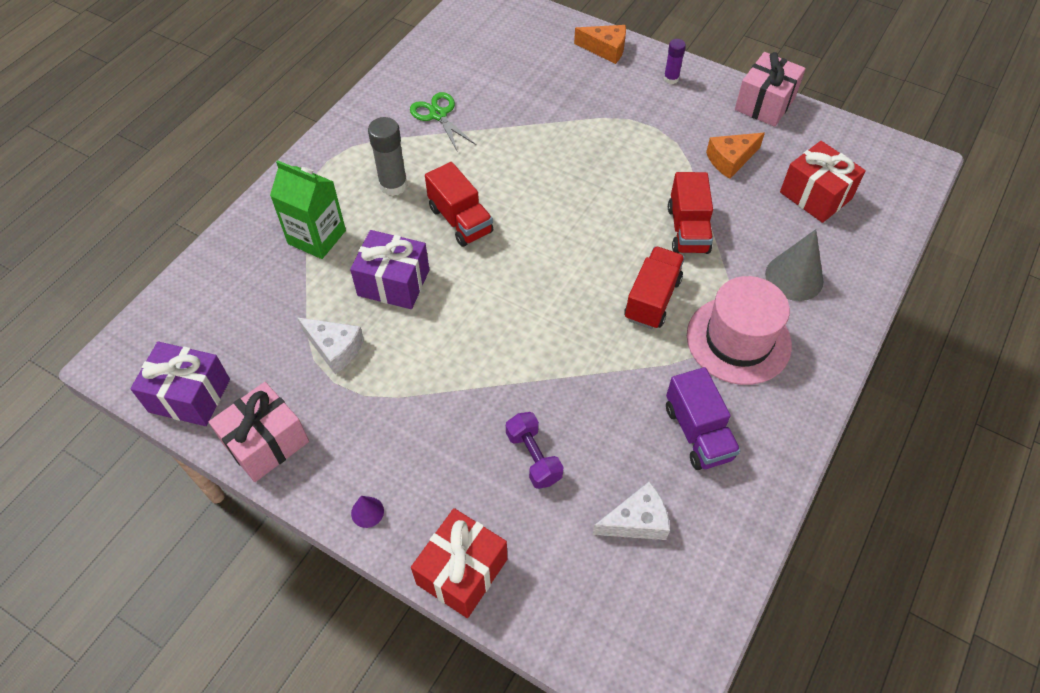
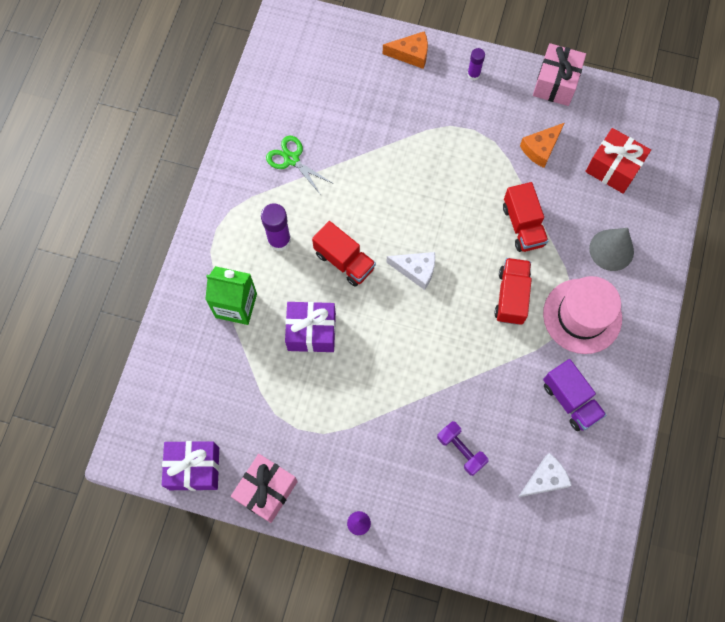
camera: 15 degrees left, 15 degrees up
white cheese [297,317,364,374] -> white cheese moved to [386,252,435,290]
grey glue stick [368,117,408,196] -> purple glue stick [261,203,291,251]
red gift [411,508,507,618] -> none

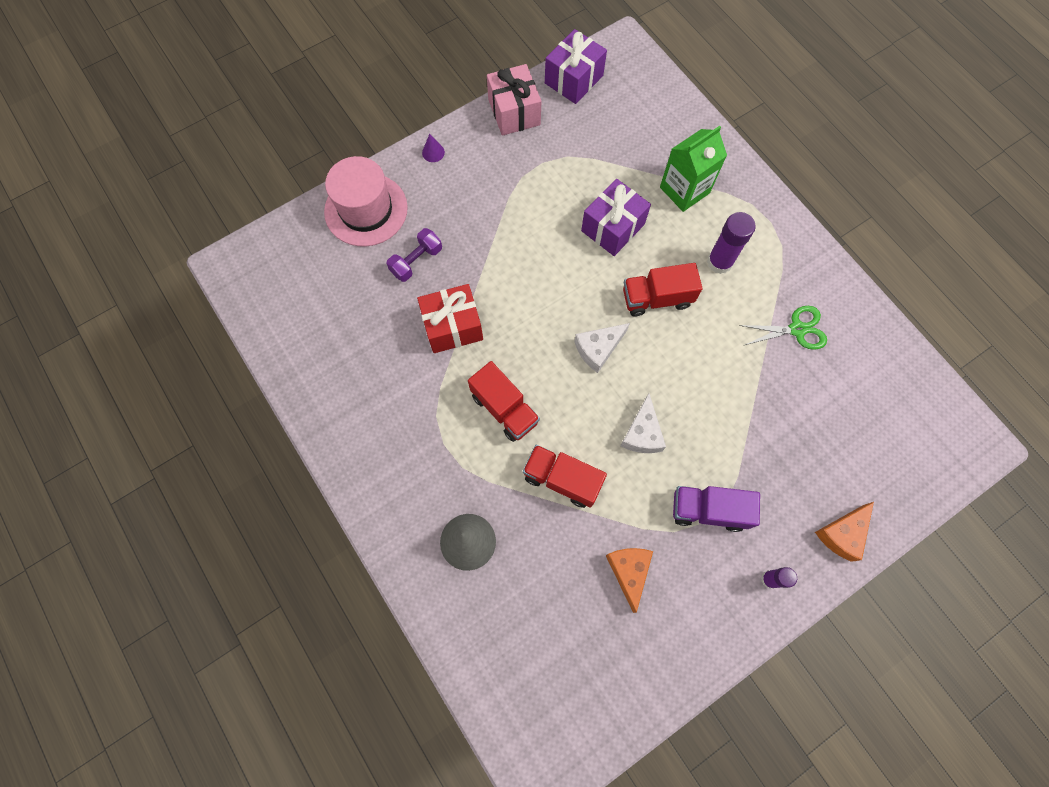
camera: 130 degrees right, 0 degrees up
purple dumbbell [437,421,489,476] -> purple dumbbell turned 45 degrees counterclockwise [386,228,442,282]
white cheese [518,453,572,497] -> white cheese moved to [620,393,666,453]
pink gift [533,43,586,106] -> none
pink hat [543,276,622,354] -> pink hat moved to [324,156,408,246]
purple truck [543,359,606,431] -> purple truck moved to [673,486,760,532]
red gift [585,128,651,194] -> red gift moved to [417,284,483,353]

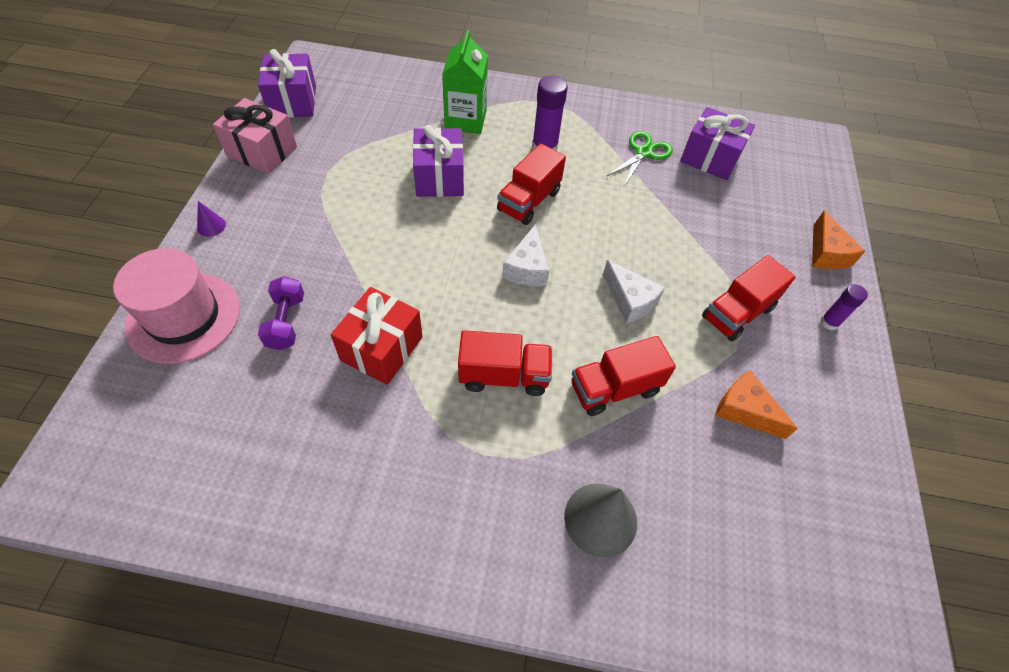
camera: 50 degrees left, 15 degrees down
purple truck [673,486,760,532] -> red truck [702,255,796,342]
none -> purple gift [680,107,755,180]

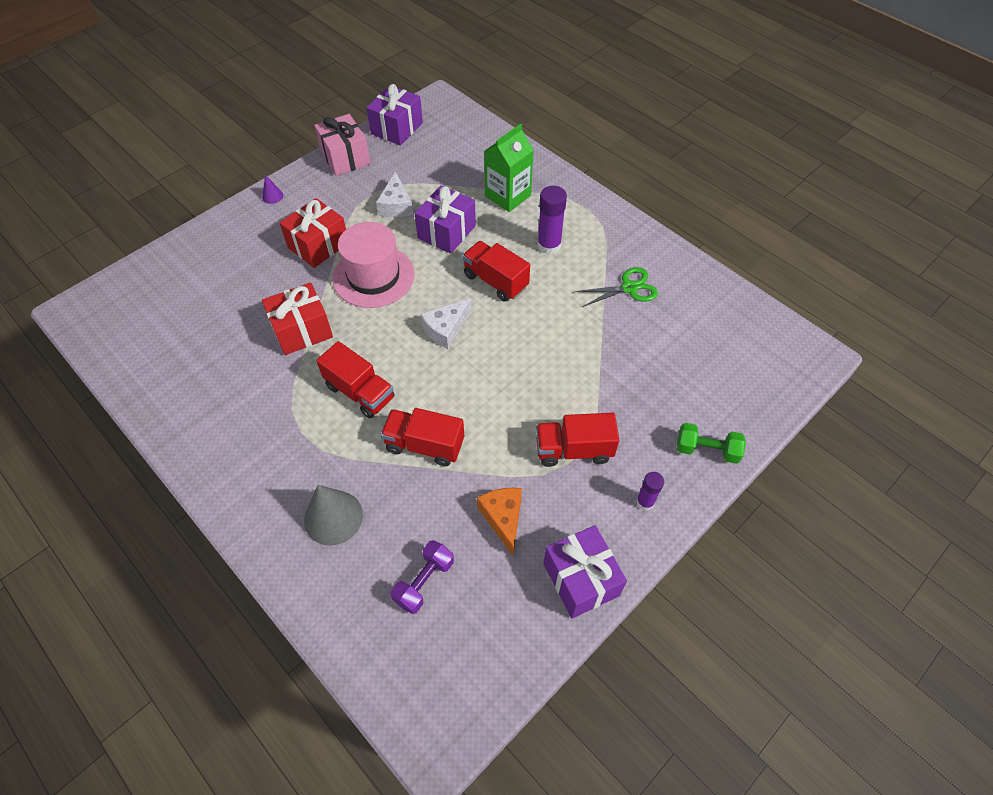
camera: 40 degrees right, 0 degrees up
pink hat [113,248,240,364] -> pink hat moved to [332,222,415,308]
purple dumbbell [258,276,304,350] -> purple dumbbell moved to [391,540,454,614]
red truck [497,143,566,225] -> red truck turned 60 degrees clockwise [462,241,530,301]
white cheese [603,260,665,324] -> white cheese moved to [376,171,413,217]
purple gift [680,107,755,180] -> purple gift moved to [543,525,627,618]
orange cheese [812,211,865,269] -> green dumbbell [677,423,746,464]
none -> red gift [279,198,346,268]

